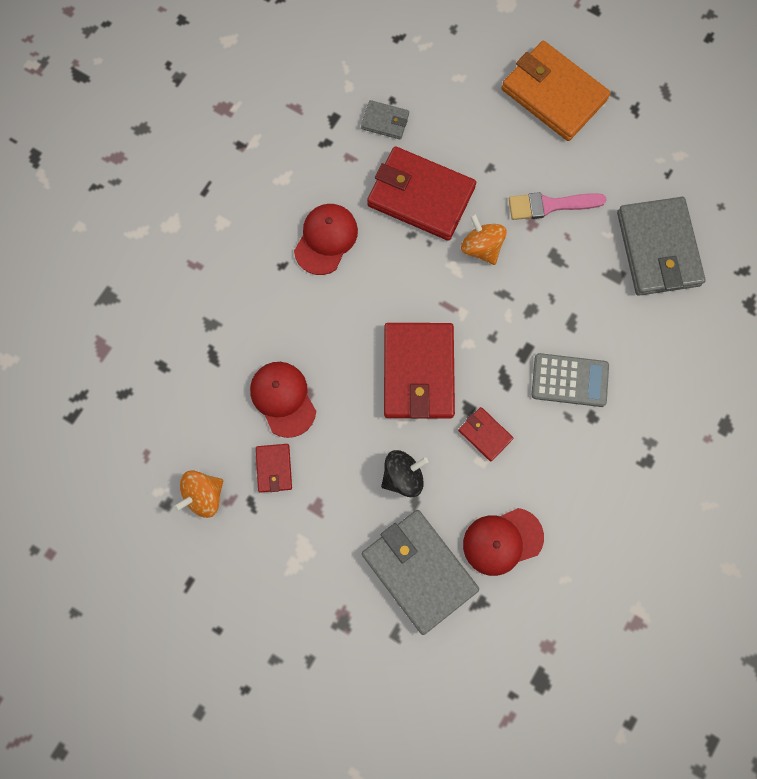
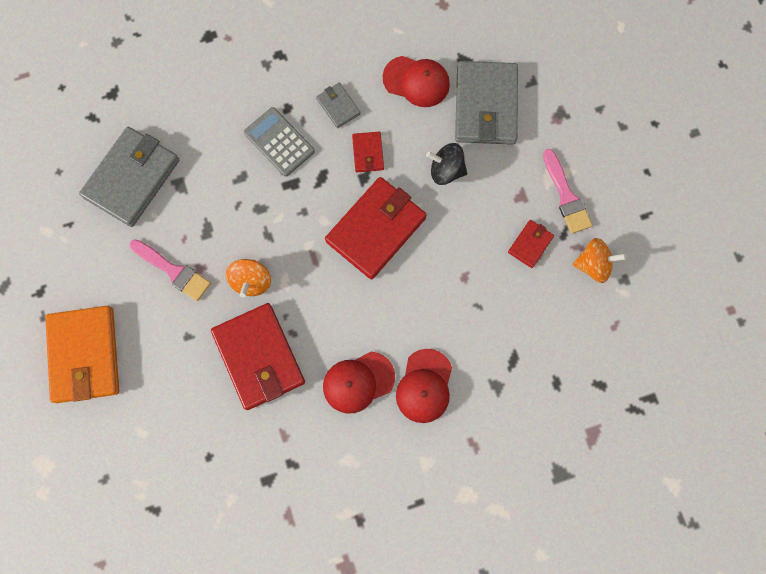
camera: 140 degrees left, 0 degrees up
red cap [250,362,316,438] -> red cap moved to [396,349,452,423]
grey wallet [361,100,409,140] -> grey wallet moved to [316,83,360,128]
none -> pink brush [543,149,592,234]

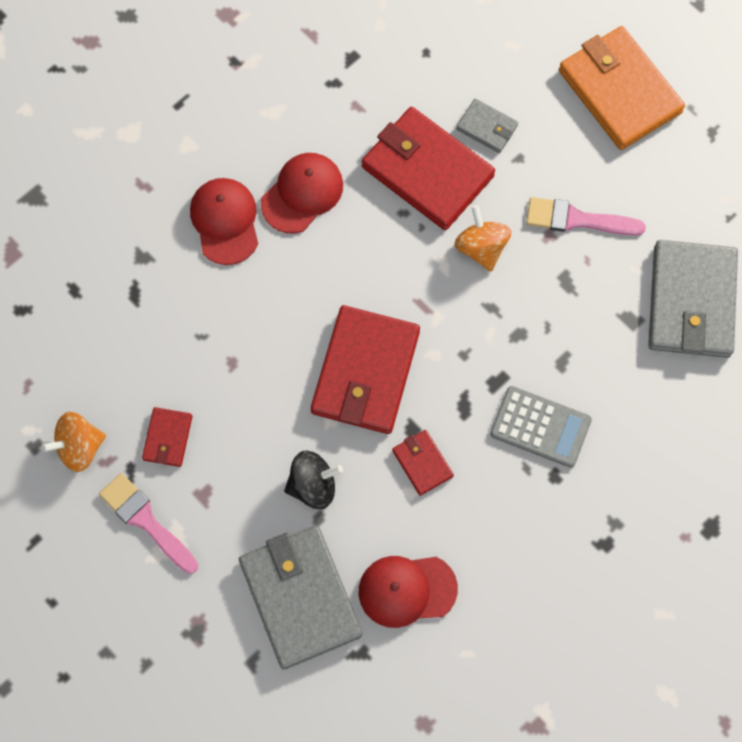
camera: 155 degrees right, 5 degrees down
grey wallet [316,83,360,128] -> grey wallet moved to [456,99,518,153]

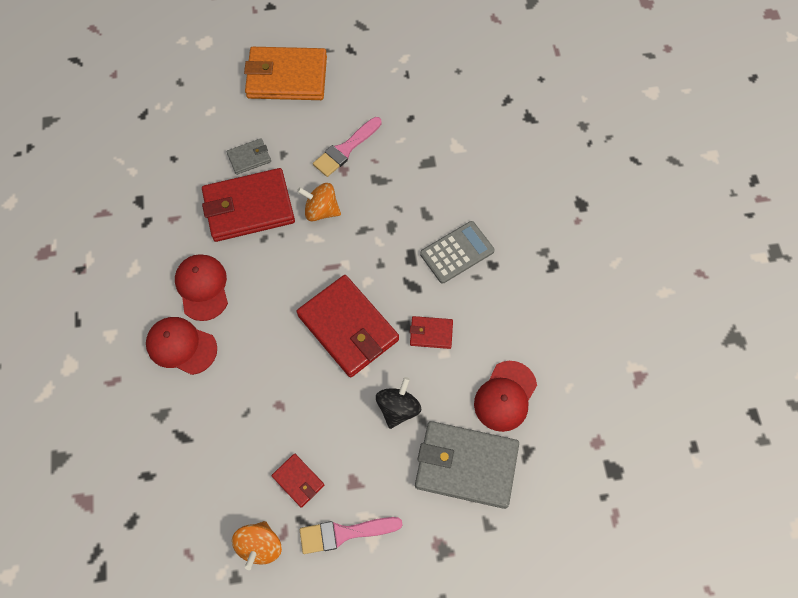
camera: 55 degrees left, 5 degrees down
grey wallet [648,240,738,358] -> none

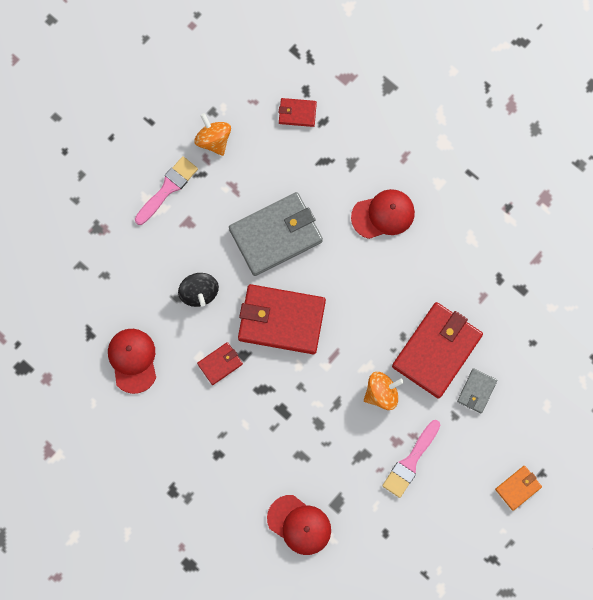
camera: 140 degrees right, 10 degrees up
red cap [175,254,228,321] -> red cap moved to [267,495,331,555]
orange wallet [244,47,327,100] -> orange wallet [495,466,542,511], size x0.47
red wallet [272,454,324,508] -> red wallet moved to [278,98,317,127]
pink brush [313,117,382,177] -> pink brush turned 150 degrees counterclockwise [382,420,440,498]
grey wallet [415,421,519,509] -> grey wallet moved to [229,192,323,276]
grey calculator [420,221,494,284] -> none

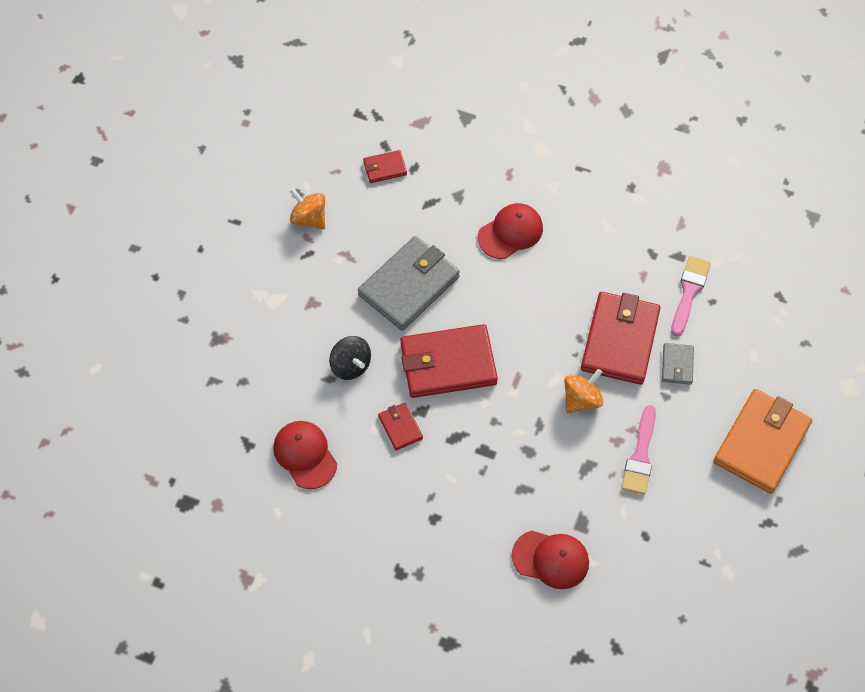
camera: 20 degrees left, 15 degrees down
pink brush [135,156,198,225] -> pink brush moved to [671,256,711,337]
red wallet [197,342,243,385] -> red wallet turned 60 degrees counterclockwise [378,402,423,451]
orange wallet [495,466,542,511] -> orange wallet [713,389,812,494], size x2.12

